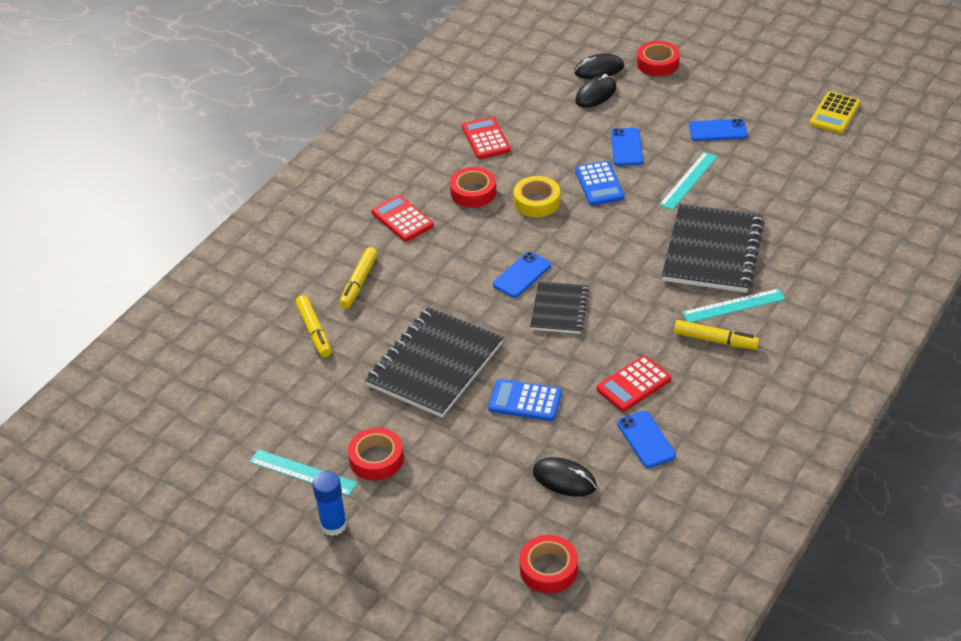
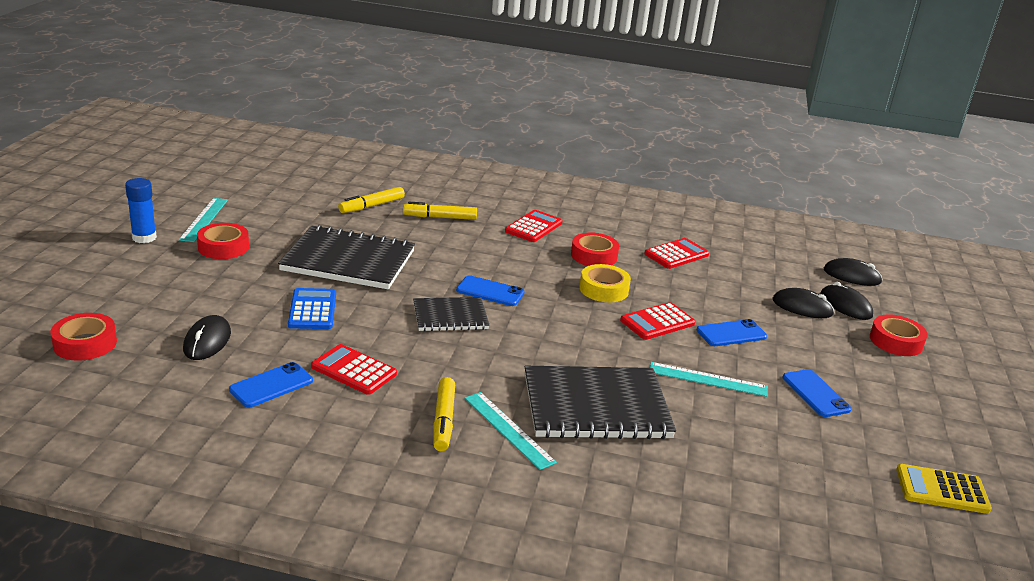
camera: 65 degrees right, 15 degrees down
blue calculator [575,161,625,206] -> red calculator [620,302,695,340]
none -> black mouse [824,258,883,286]

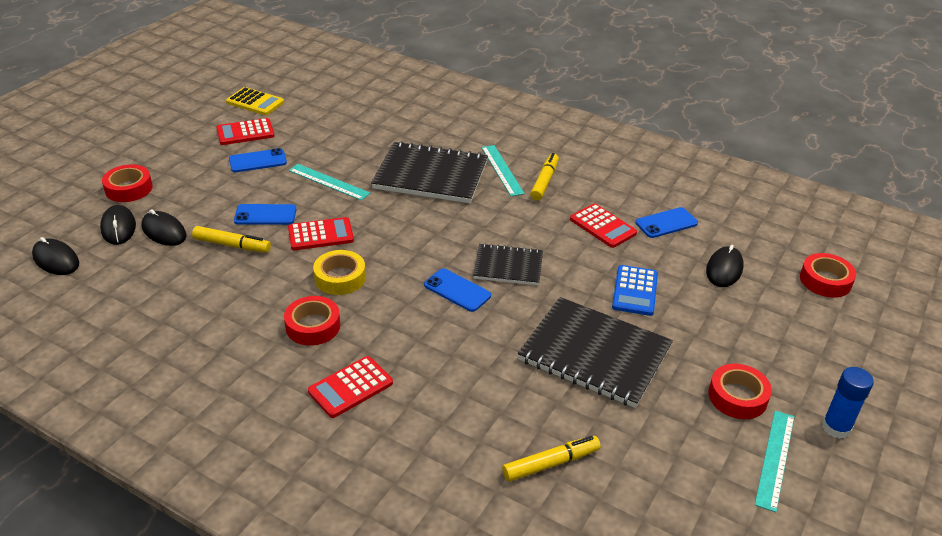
camera: 160 degrees left, 10 degrees up
yellow marker [403,202,477,220] -> yellow marker moved to [192,226,271,253]
red calculator [644,238,709,269] -> red calculator moved to [216,118,275,145]
blue phone [783,369,851,417] -> blue phone turned 75 degrees clockwise [229,148,287,172]

